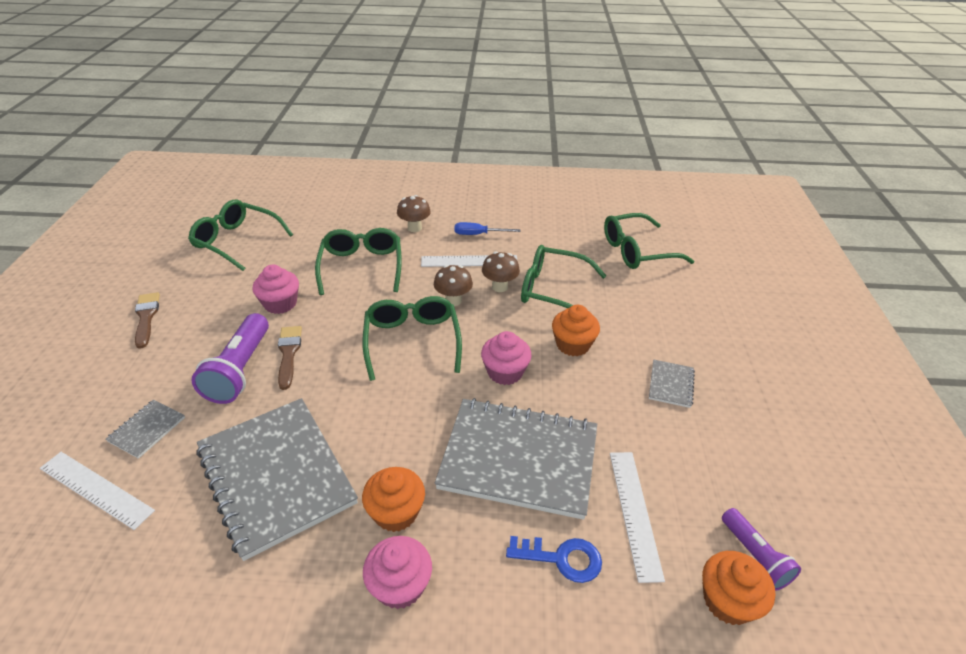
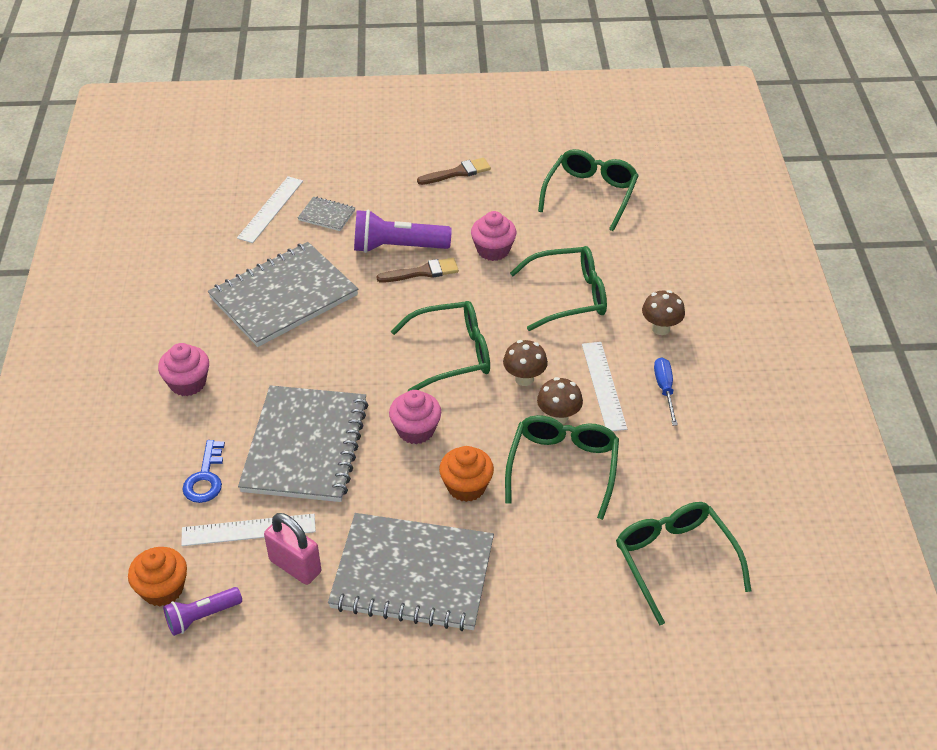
camera: 85 degrees right, 5 degrees up
orange cupcake [362,467,425,532] -> none
grey notebook [649,359,695,408] -> grey notebook [328,513,494,631], size x2.38
none -> pink padlock [264,513,321,585]

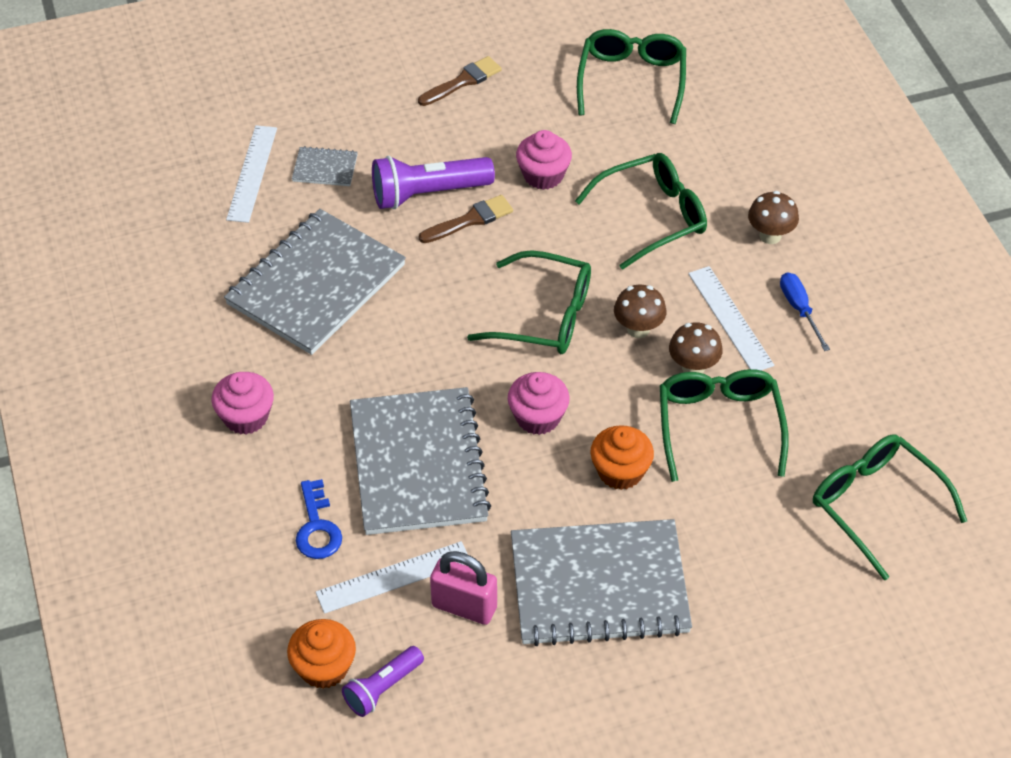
camera: 15 degrees left, 5 degrees up
green glasses [391,301,490,391] -> green glasses turned 45 degrees clockwise [467,250,591,354]

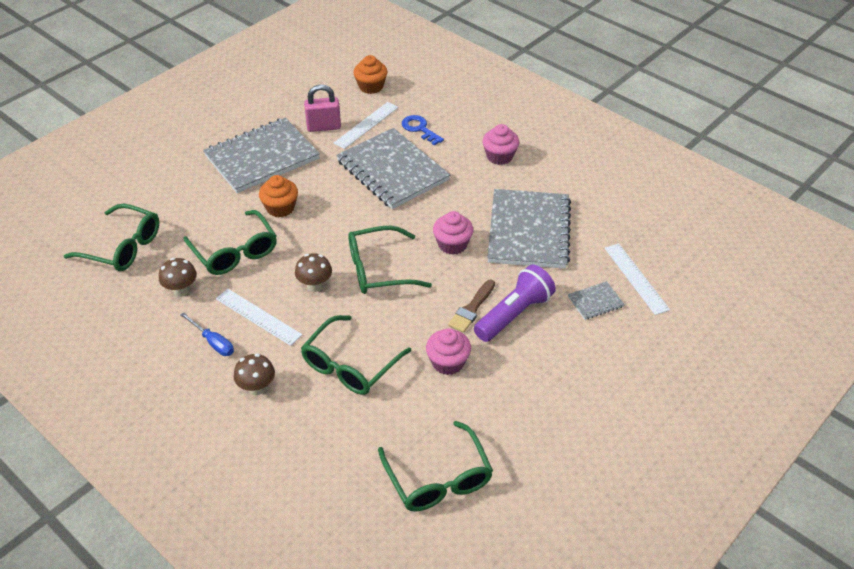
camera: 150 degrees right, 5 degrees down
purple flashlight [342,646,424,717] -> none
brown brush [418,56,502,106] -> none
pink cupcake [508,372,570,435] -> pink cupcake moved to [433,211,473,255]
brown mushroom [669,322,723,374] -> brown mushroom moved to [159,258,197,297]

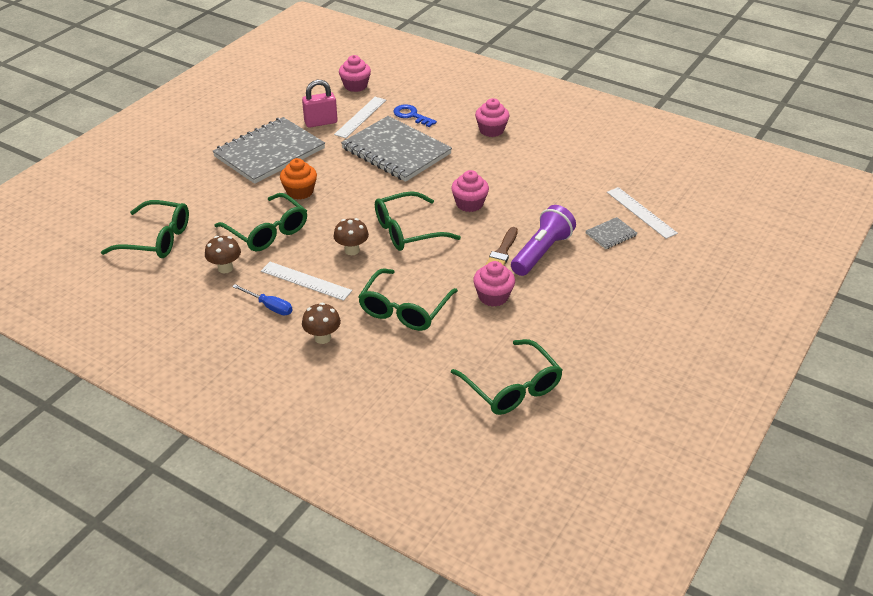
camera: 10 degrees left, 5 degrees down
orange cupcake [353,55,387,94] -> pink cupcake [339,55,371,92]
grey notebook [487,189,571,269] -> none

